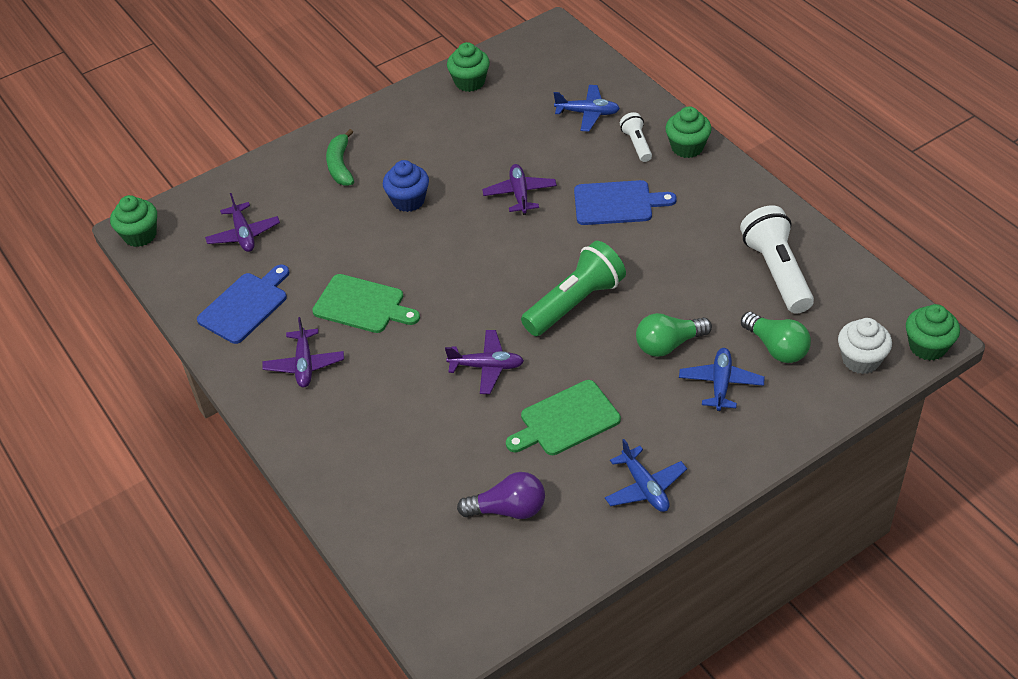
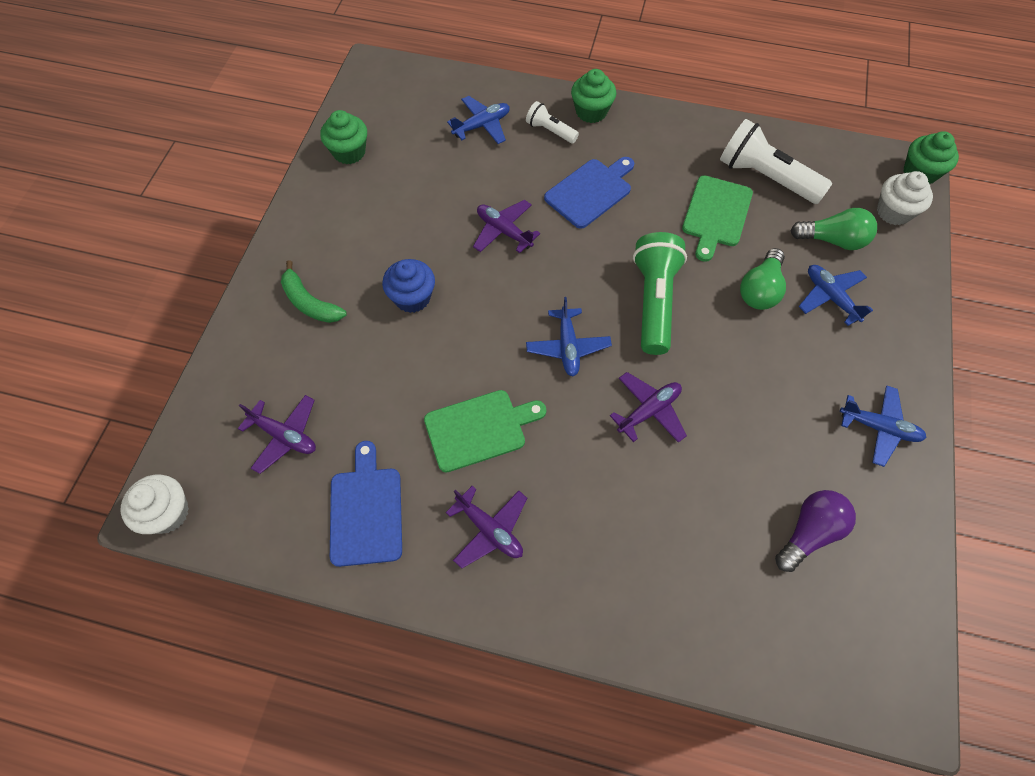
camera: 45 degrees left, 15 degrees up
green cupcake [110,195,157,247] -> white cupcake [121,475,189,534]
green cutting board [506,380,621,455] -> green cutting board moved to [682,175,753,262]
none -> blue plane [526,297,612,376]

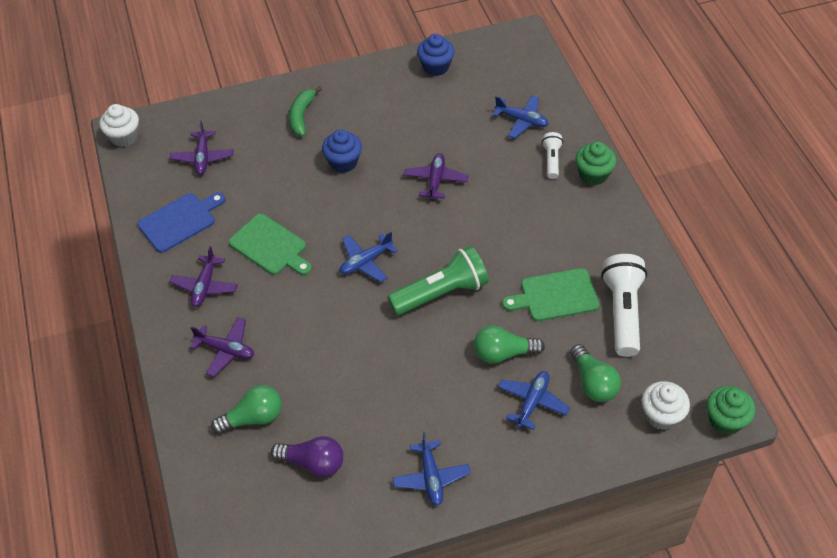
camera: 60 degrees right, 10 degrees down
green cupcake [320,110,367,164] -> blue cupcake [417,34,454,76]
blue cutting board [544,157,634,229] -> none
purple plane [610,372,687,443] -> purple plane moved to [190,317,254,377]
none -> green light bulb [211,385,282,434]

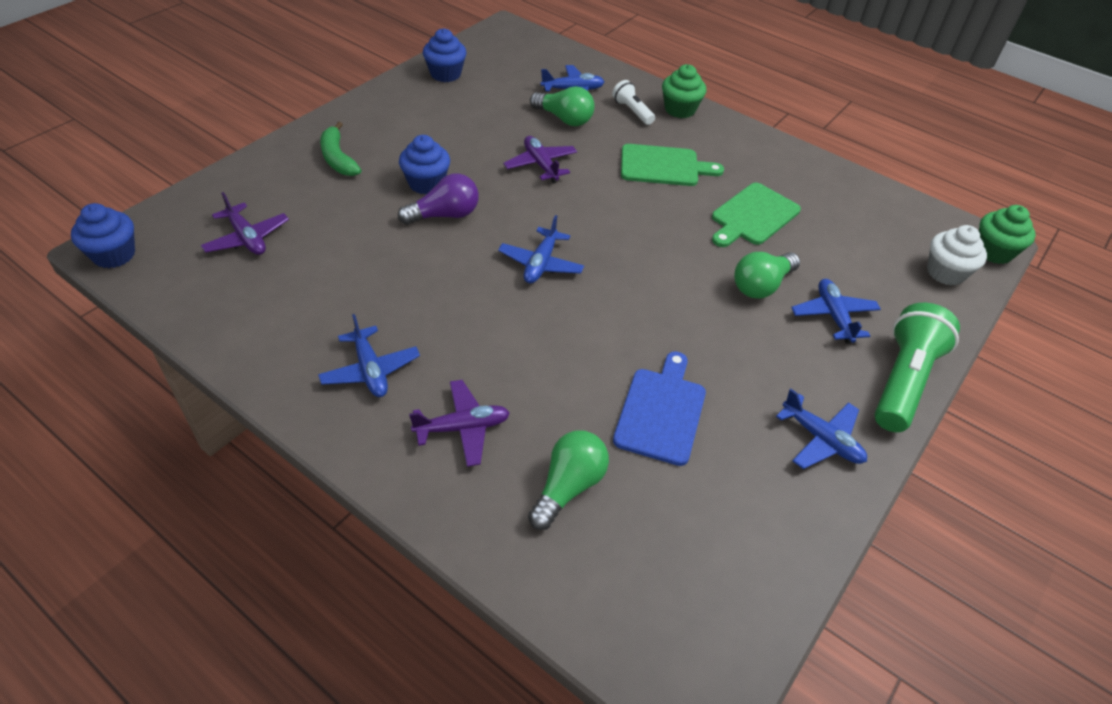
camera: 40 degrees left, 5 degrees down
white cupcake [100,104,139,147] -> blue cupcake [71,203,135,268]
blue cutting board [137,192,225,253] -> blue cutting board moved to [613,351,706,466]
purple plane [169,246,238,307] -> blue plane [318,314,420,397]
green cutting board [229,214,312,275] -> green cutting board moved to [621,144,724,186]
purple light bulb [271,436,343,477] -> purple light bulb moved to [398,173,479,225]
green flashlight [387,245,489,315] -> green flashlight moved to [875,303,960,432]
green light bulb [570,344,621,402] -> green light bulb moved to [530,86,595,126]
white flashlight [601,254,647,357] -> none

